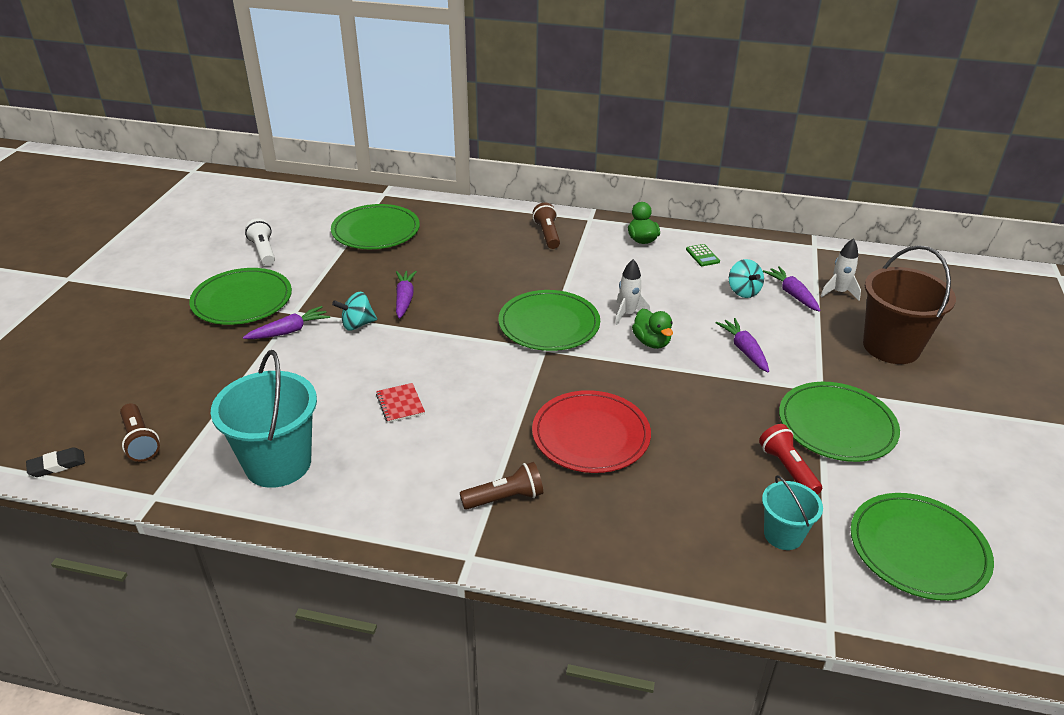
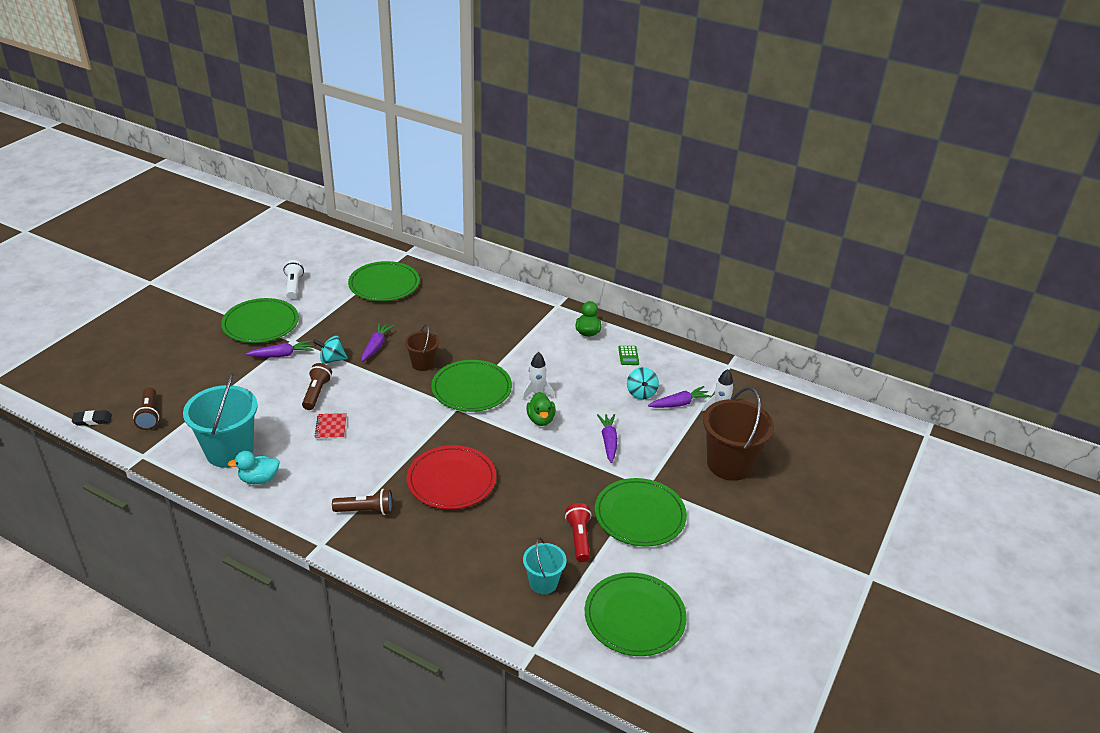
camera: 15 degrees right, 0 degrees up
brown flashlight [533,202,560,249] -> brown flashlight moved to [302,363,332,410]
purple carrot [763,266,821,312] -> purple carrot turned 75 degrees clockwise [648,386,712,408]
none -> turquoise duck [228,451,280,484]
none -> brown bucket [405,324,439,371]

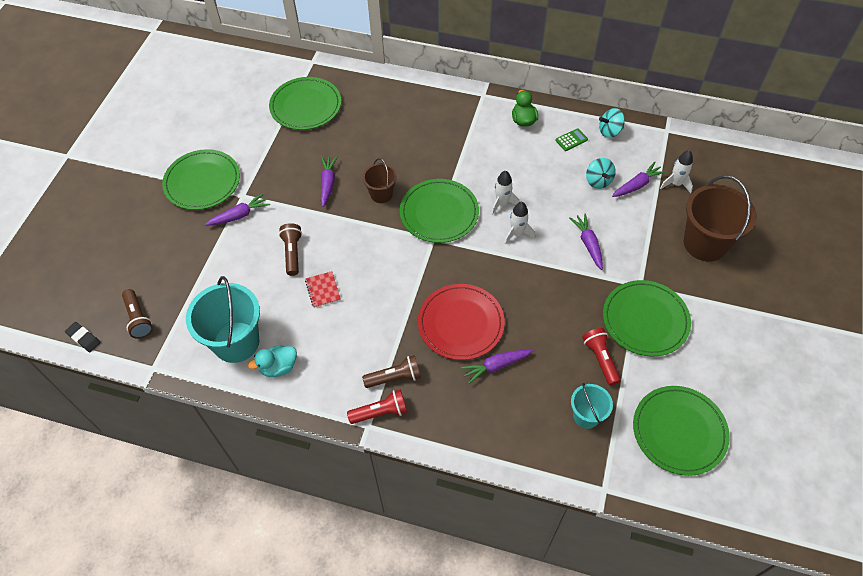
camera: 10 degrees left, 20 degrees up
black eraser [72,410,112,426] -> black eraser turned 60 degrees clockwise [65,322,101,352]
white flashlight [283,260,304,299] -> none
turquoise spinning top [313,336,348,364] -> turquoise spinning top moved to [599,108,625,138]
green duck [526,392,556,426] -> white rocket [504,202,535,245]
green calculator [618,346,639,365] -> green calculator turned 105 degrees counterclockwise [555,128,588,151]
none -> red flashlight [347,389,407,424]
none -> purple carrot [461,350,533,384]

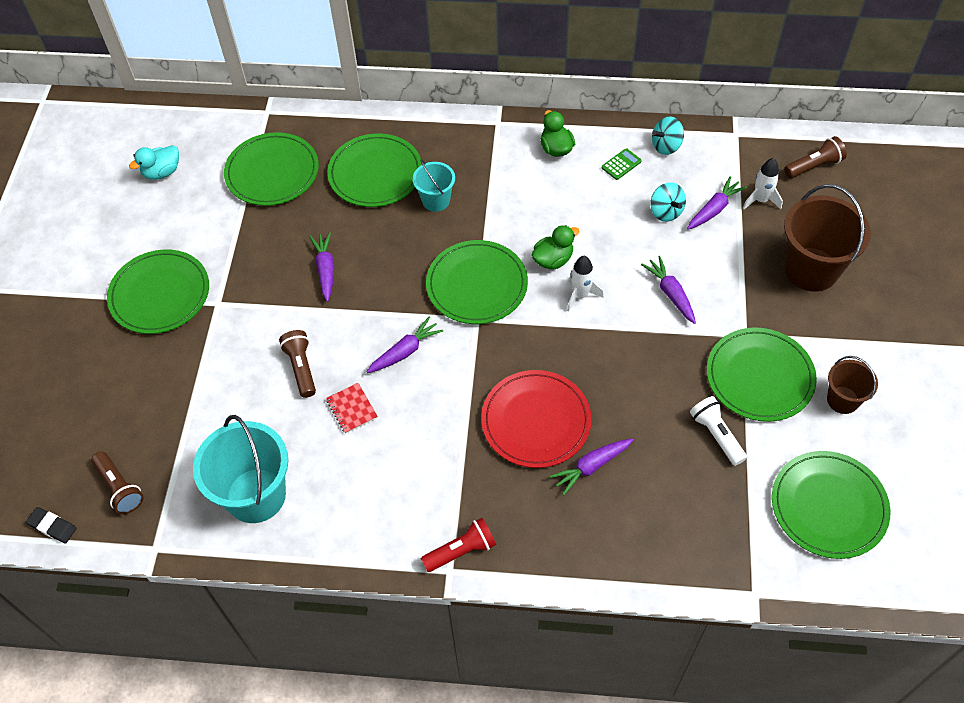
camera: 10 degrees left, 0 degrees up
purple carrot [205,193,270,226] -> purple carrot moved to [366,316,443,373]
turquoise duck [248,345,297,377] -> turquoise duck moved to [129,145,179,180]
brown bucket [362,158,397,203] -> brown bucket moved to [827,356,878,414]
brown flashlight [362,355,421,388] -> brown flashlight moved to [784,136,847,178]
white rocket [491,171,520,215] -> green duck [532,225,580,270]
turquoise bucket [571,383,613,429] -> turquoise bucket moved to [413,159,455,212]
red flashlight [582,328,621,386] -> white flashlight [690,396,747,466]
none -> green plate [327,133,422,207]

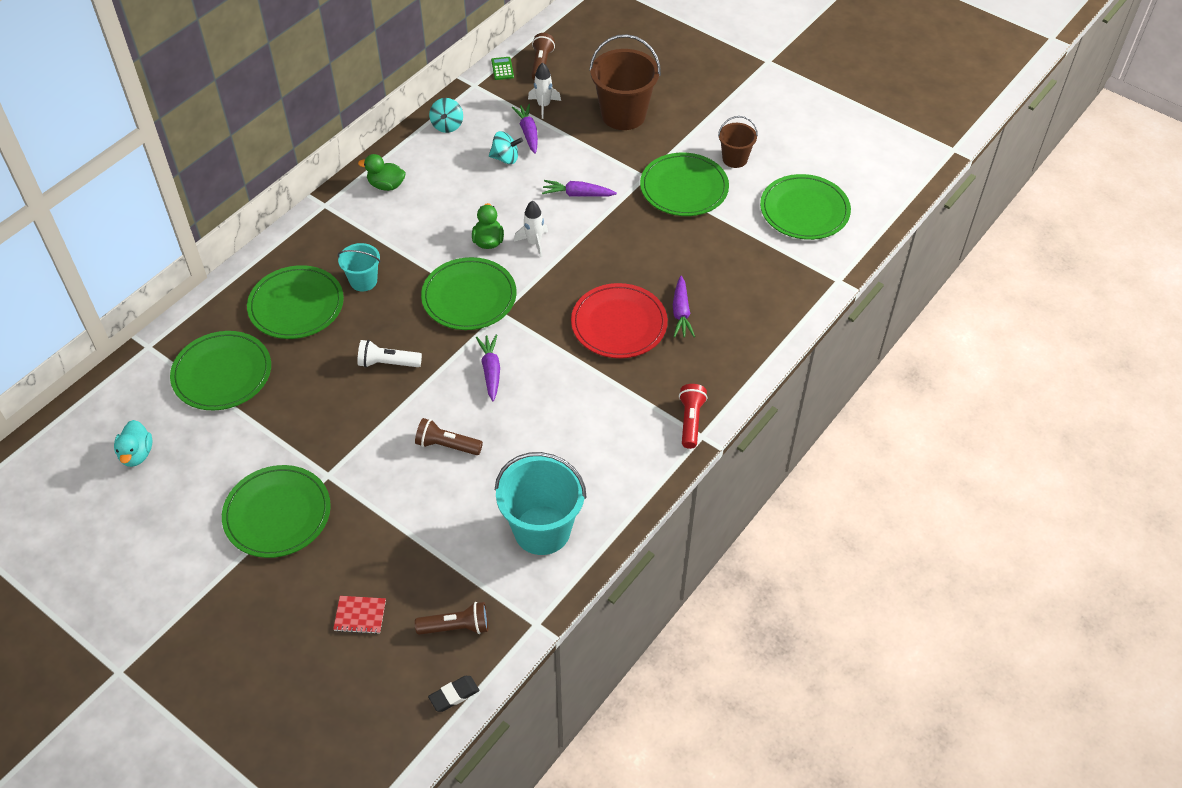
camera: 60 degrees left, 5 degrees down
purple carrot [309,232,334,302] -> none
red notebook [326,383,378,434] -> red notebook moved to [333,596,386,634]
green calculator [602,148,642,180] -> green calculator moved to [491,57,514,80]
white flashlight [690,396,747,466] -> white flashlight moved to [357,340,422,368]

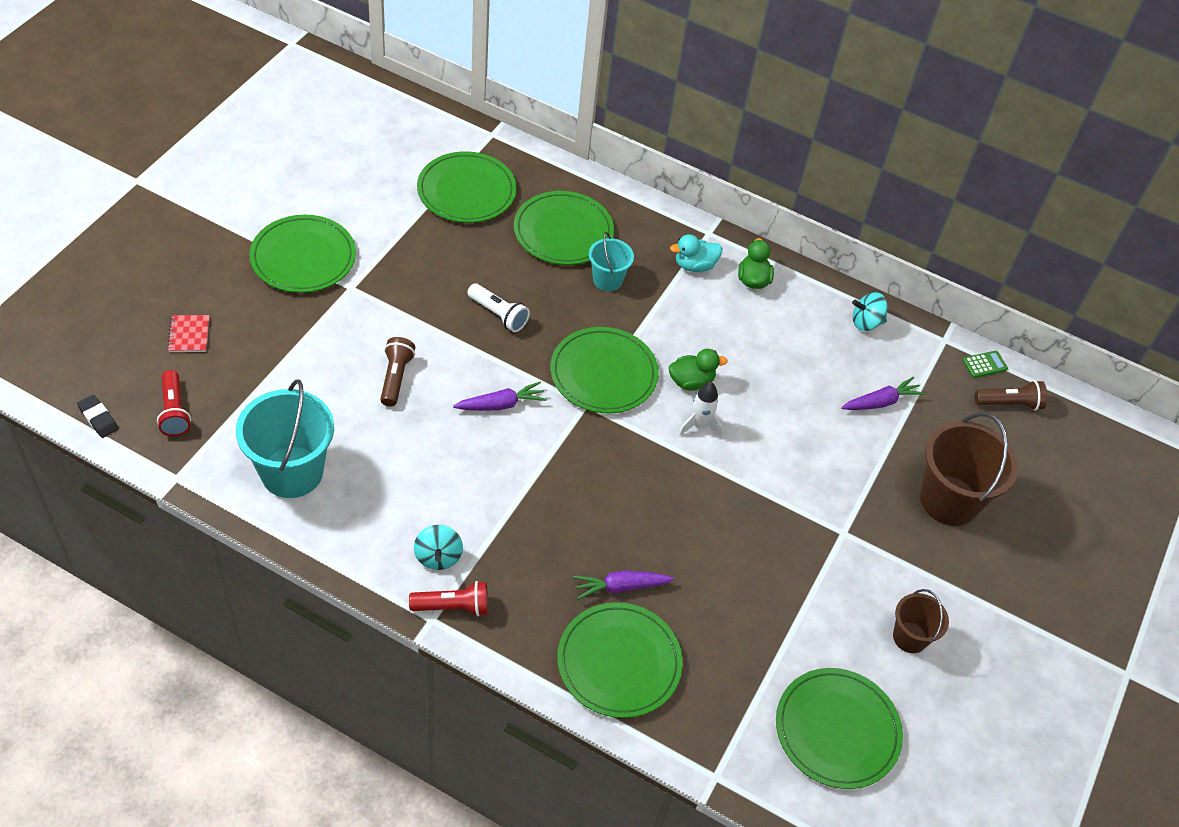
camera: 75 degrees right, 0 degrees up
turquoise duck [114,420,152,467] -> turquoise duck moved to [670,234,722,272]
white flashlight [357,340,422,368] -> white flashlight turned 135 degrees clockwise [467,283,530,332]
brown flashlight [415,602,488,635] -> red flashlight [157,370,191,436]
turquoise spinning top [489,131,523,164] -> turquoise spinning top moved to [414,525,463,570]
white rocket [528,62,561,119] -> none
purple carrot [542,180,617,197] -> none
red plate [571,283,668,358] -> none
green plate [640,153,729,216] -> green plate moved to [557,602,683,718]

